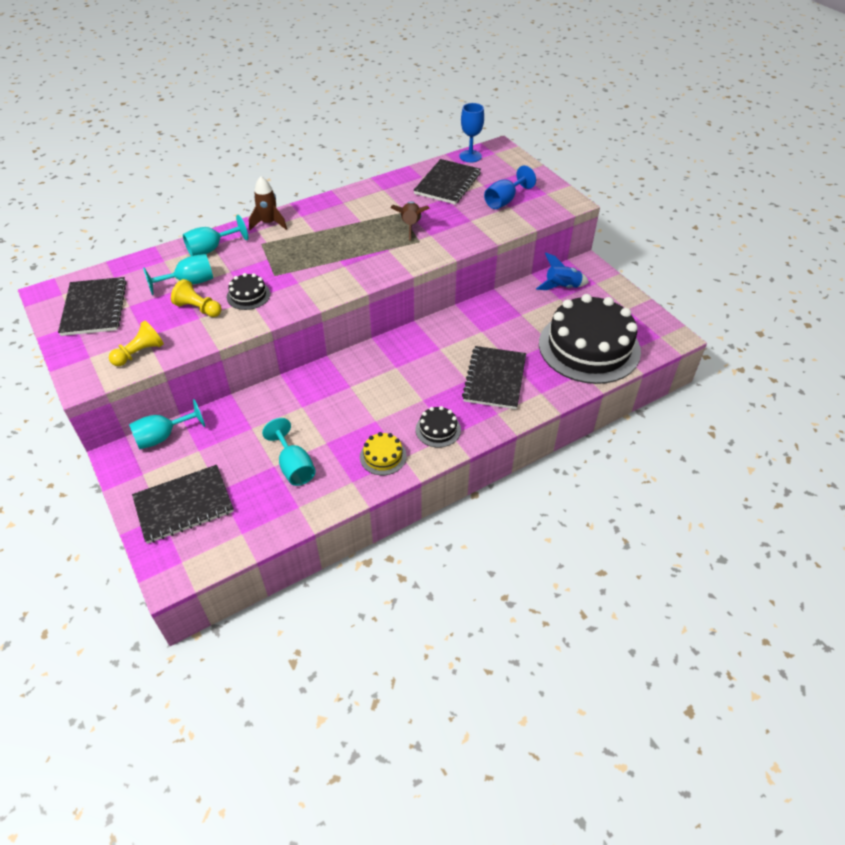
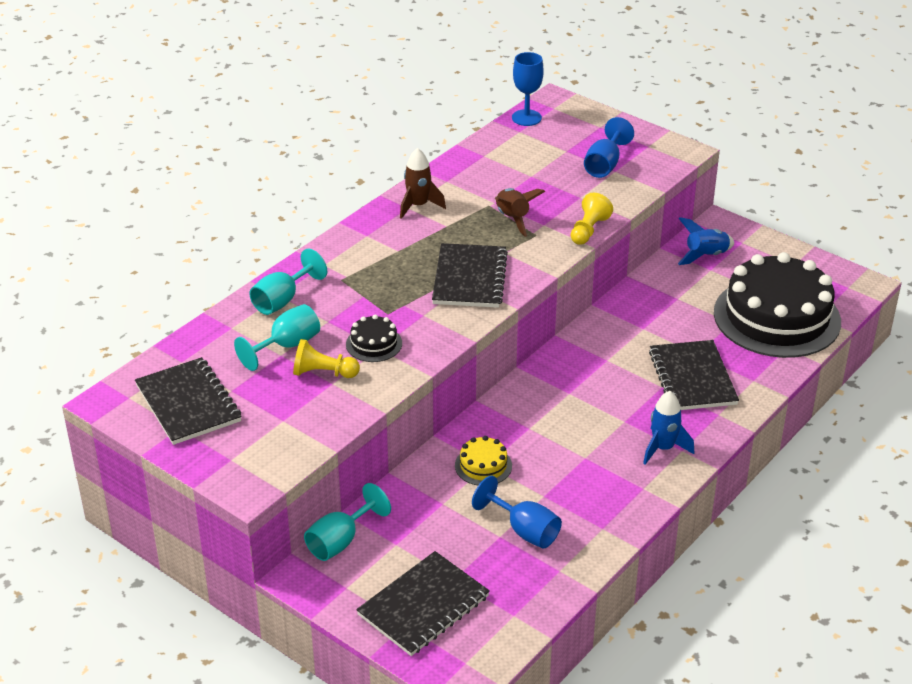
camera: 20 degrees left, 10 degrees down
yellow pawn [109,321,164,366] -> yellow pawn moved to [571,193,613,245]
brown rocket [249,176,287,230] -> brown rocket moved to [400,148,446,219]
turquoise goblet [262,418,316,486] -> blue goblet [472,476,562,549]
yellow cake [360,432,407,475] -> yellow cake moved to [455,436,512,485]
black notebook [414,159,481,204] -> black notebook moved to [432,243,508,308]
black cake [416,406,461,447] -> blue rocket [643,391,694,465]

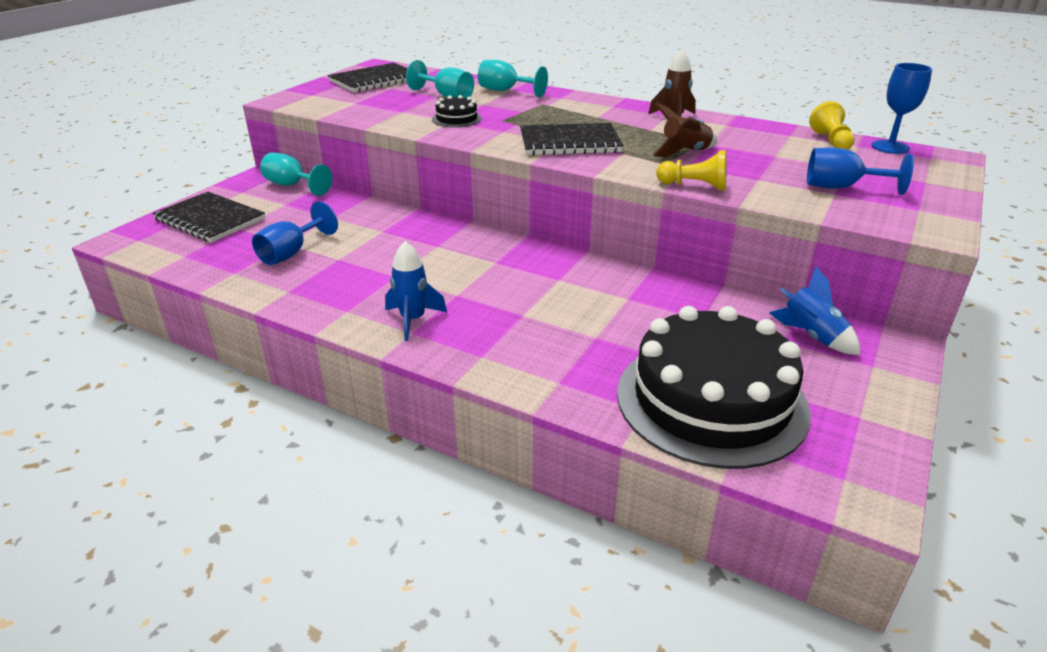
camera: 80 degrees right, 5 degrees down
yellow pawn [293,339,360,378] -> yellow pawn moved to [809,101,855,150]
yellow cake [455,436,512,485] -> none
black notebook [649,340,739,410] -> none

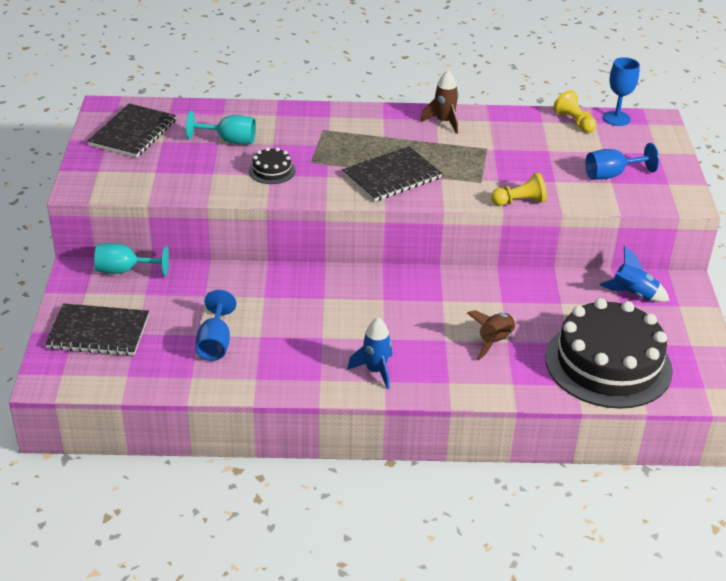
camera: 30 degrees left, 5 degrees up
turquoise goblet [478,60,548,97] -> none
brown rocket [652,102,718,157] -> brown rocket moved to [467,310,516,360]

